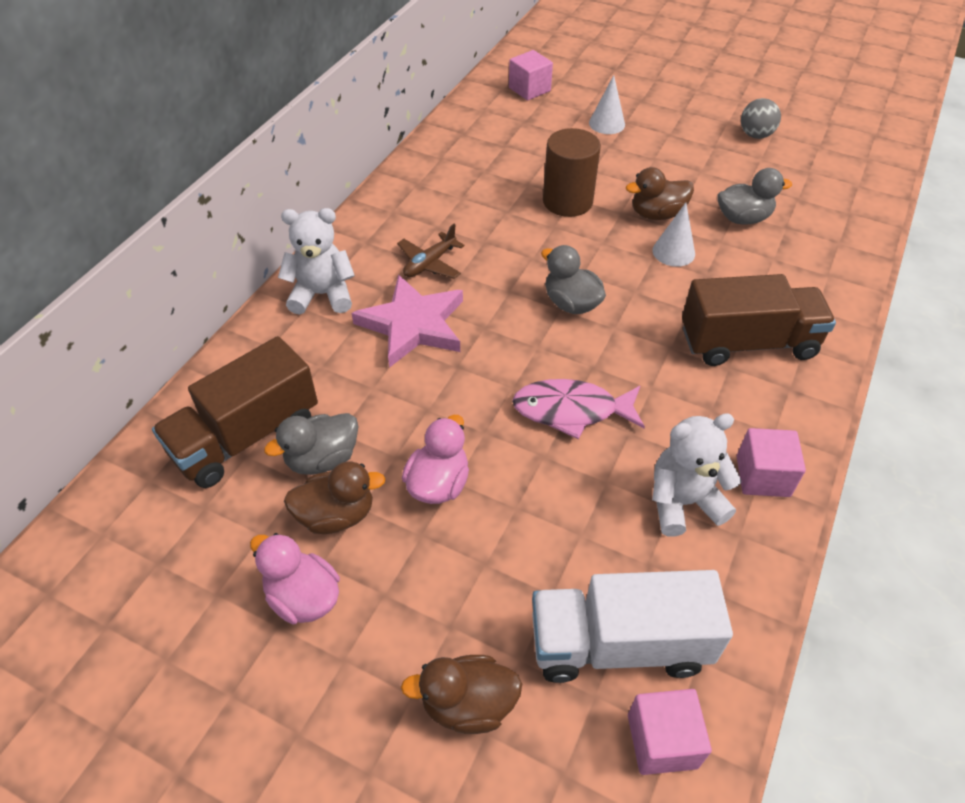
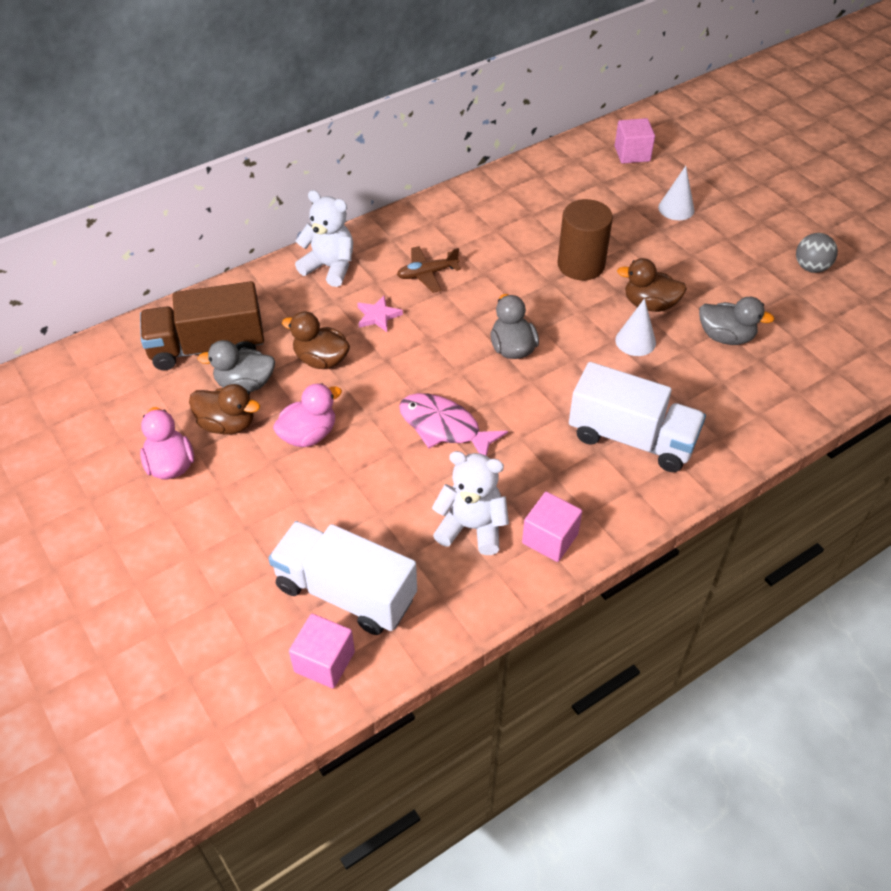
camera: 30 degrees right, 0 degrees up
pink star [352,274,463,368] -> pink star [357,296,403,332], size x0.48
brown duck [401,655,522,734] -> brown duck moved to [282,312,350,369]
brown truck [682,274,836,366] -> white truck [569,362,706,472]

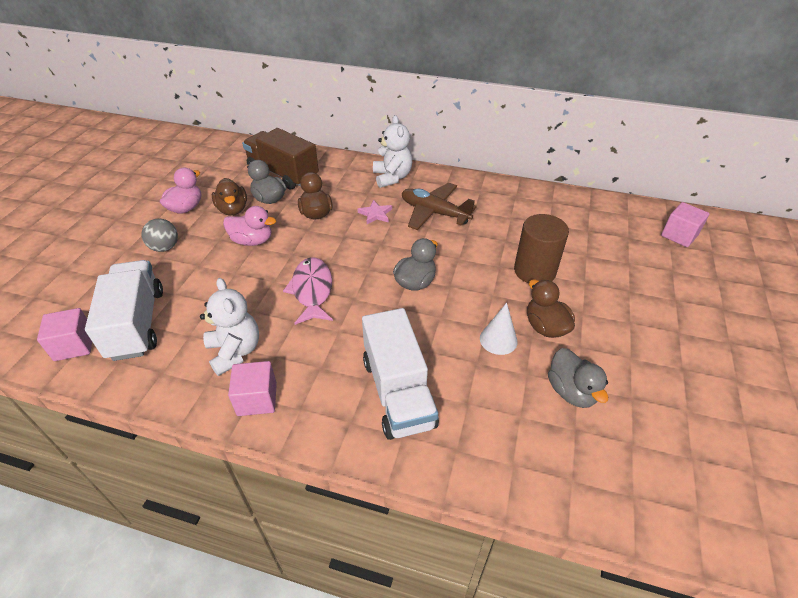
camera: 50 degrees right, 5 degrees down
brown plane [397,246,461,293] -> brown plane [402,183,477,230], size x1.57
white cone [658,166,695,220] -> none
grey ball [796,233,838,273] -> grey ball moved to [142,219,178,252]

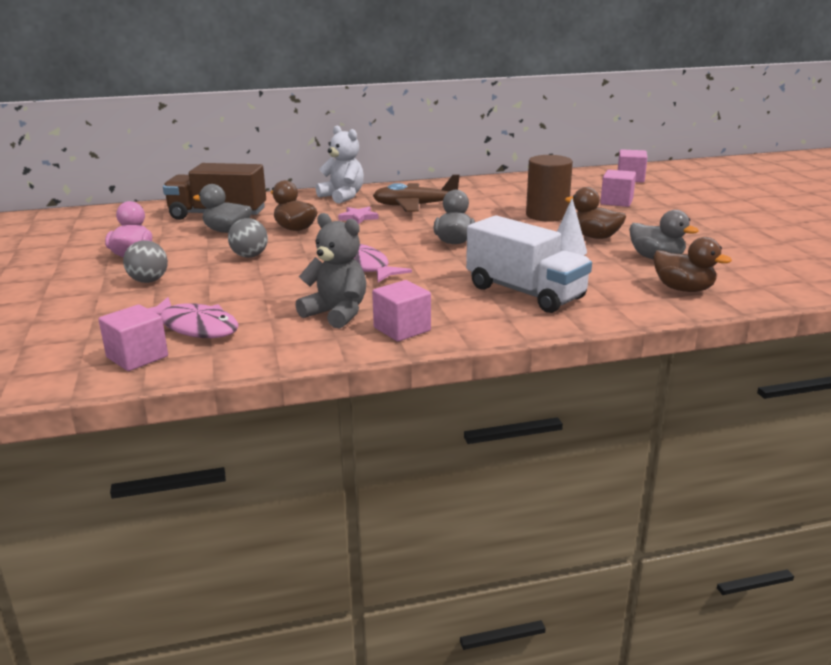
camera: 30 degrees left, 20 degrees down
white truck [85,260,163,361] -> pink fish [147,297,239,338]
white teddy bear [200,278,259,376] -> grey teddy bear [295,213,366,329]
brown duck [212,178,247,215] -> brown duck moved to [653,237,732,292]
pink duck [223,206,276,246] -> grey ball [228,218,268,258]
none -> pink cube [600,170,636,207]

